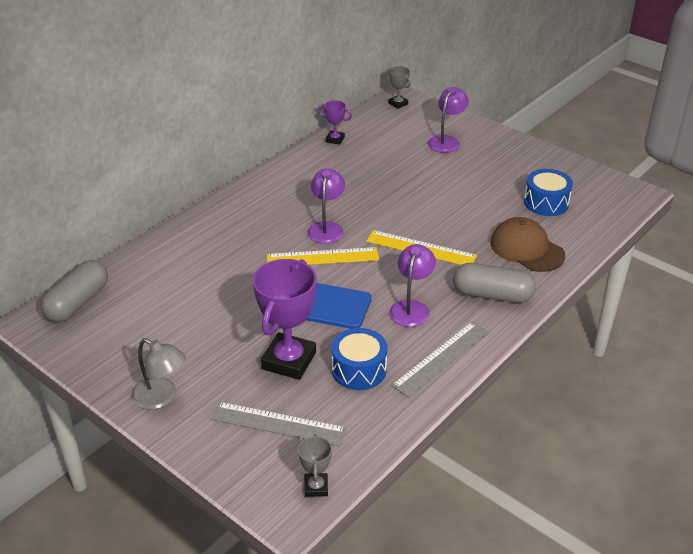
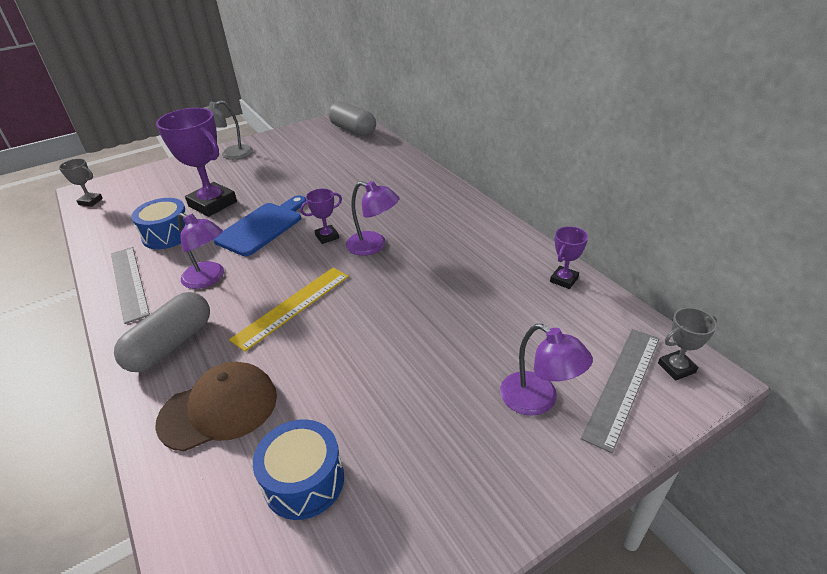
camera: 110 degrees right, 0 degrees up
grey ruler [210,402,346,446] -> grey ruler moved to [581,329,659,453]
yellow ruler [267,247,379,265] -> purple trophy [300,189,342,244]

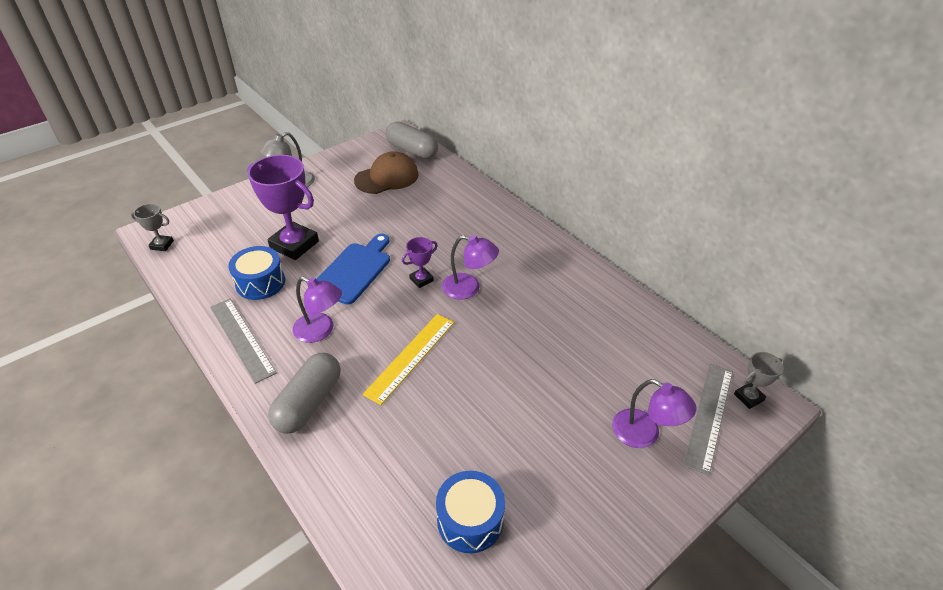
camera: 10 degrees left, 5 degrees up
brown cap [155,362,277,452] -> brown cap moved to [354,151,418,194]
purple trophy [550,226,588,289] -> none

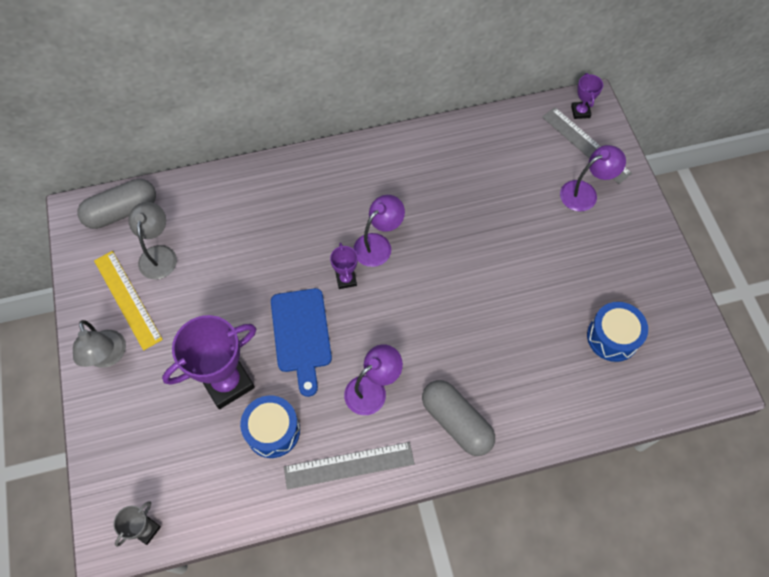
camera: 65 degrees left, 20 degrees up
blue cutting board [317,234,390,305] -> blue cutting board turned 150 degrees counterclockwise [271,288,332,397]
brown cap [354,151,418,194] -> grey lamp [128,202,177,280]
yellow ruler [363,314,454,405] -> yellow ruler moved to [94,251,163,351]
grey trophy [734,352,784,409] -> purple trophy [571,73,603,119]

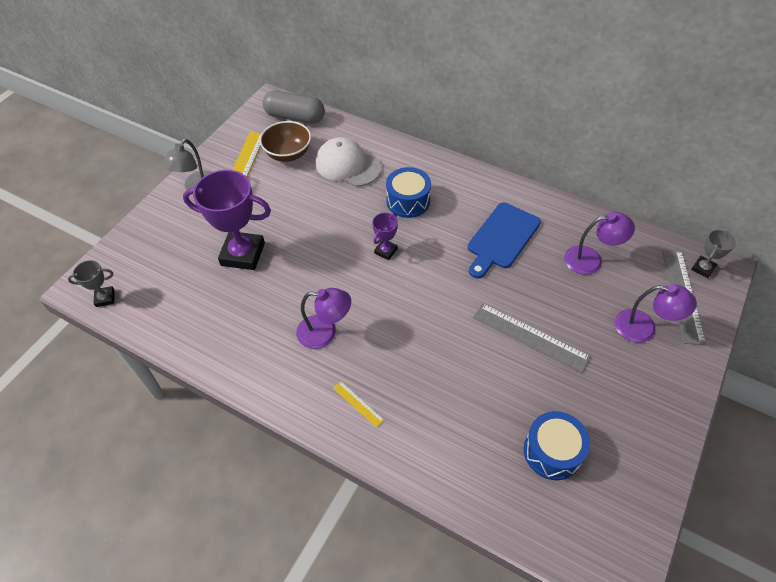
camera: 45 degrees right, 10 degrees down
grey lamp [128,202,177,280] -> brown bowl [260,121,311,162]
blue drum [240,396,300,458] -> blue drum moved to [386,167,431,218]
blue cutting board [271,288,332,397] -> blue cutting board moved to [468,202,541,278]
grey ruler [284,442,414,490] -> grey ruler moved to [473,303,591,373]
purple lamp [353,195,405,267] -> purple lamp moved to [564,212,635,275]
grey capsule [422,380,495,456] -> yellow ruler [333,381,384,428]
purple trophy [571,73,603,119] -> grey trophy [691,230,736,278]
none -> white cap [316,137,382,187]

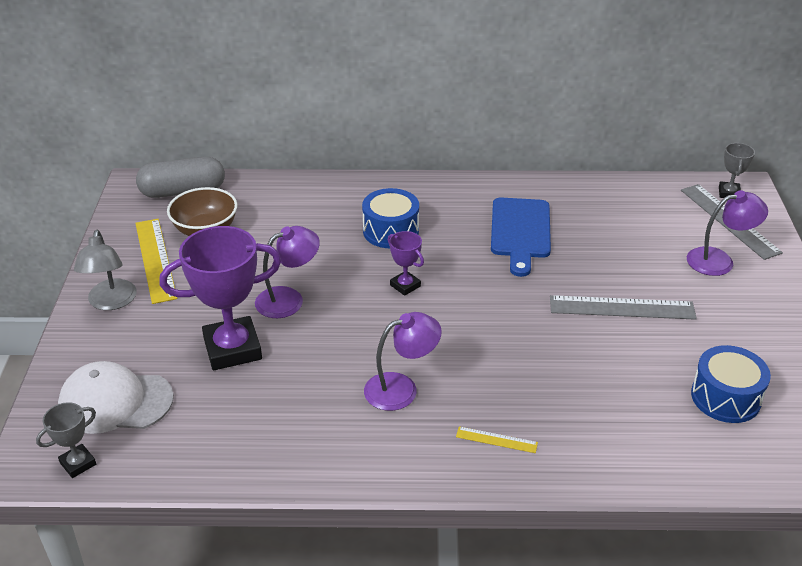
camera: 30 degrees left, 15 degrees down
white cap [316,137,382,187] -> white cap moved to [58,361,174,434]
purple trophy [372,213,398,260] -> purple trophy turned 45 degrees counterclockwise [388,231,424,296]
purple lamp [564,212,635,275] -> purple lamp moved to [255,226,320,318]

